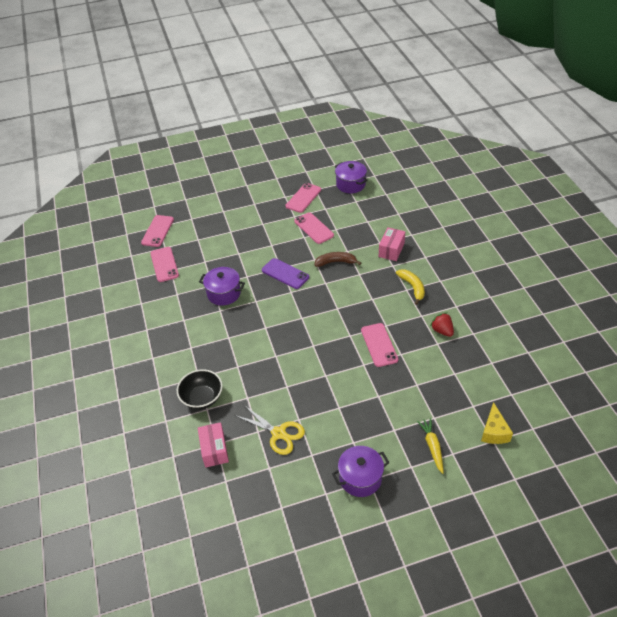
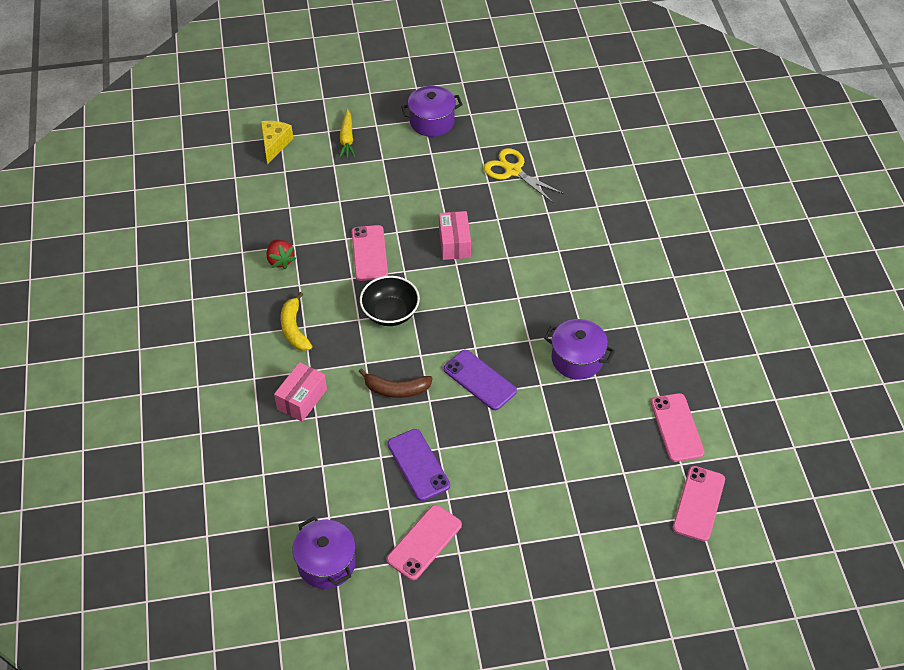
camera: 175 degrees left, 5 degrees up
black bowl [177,369,223,409] -> black bowl moved to [360,276,420,326]
pink box [198,422,229,468] -> pink box moved to [439,211,471,260]
pink phone [294,212,334,244] -> purple phone [387,429,450,501]

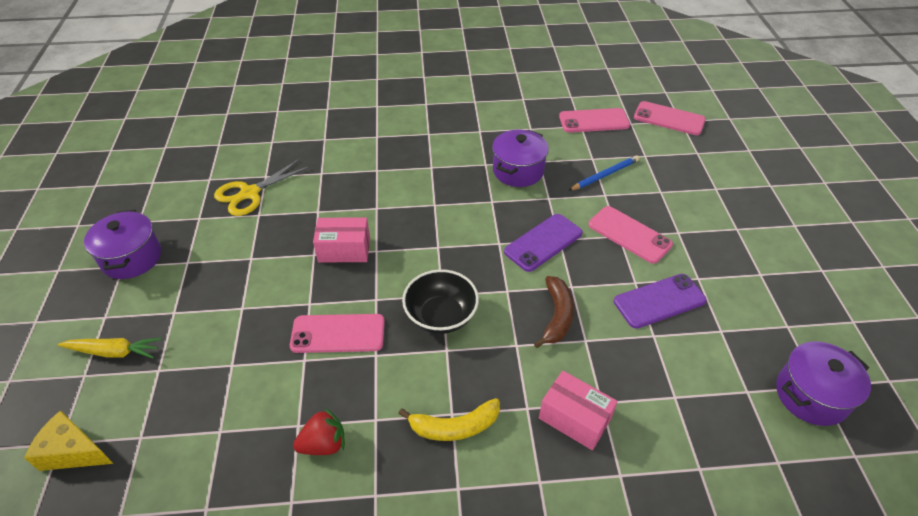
camera: 85 degrees left, 5 degrees down
pink phone [387,505,462,580] -> pink phone moved to [588,206,673,264]
none -> blue pencil [568,155,639,191]

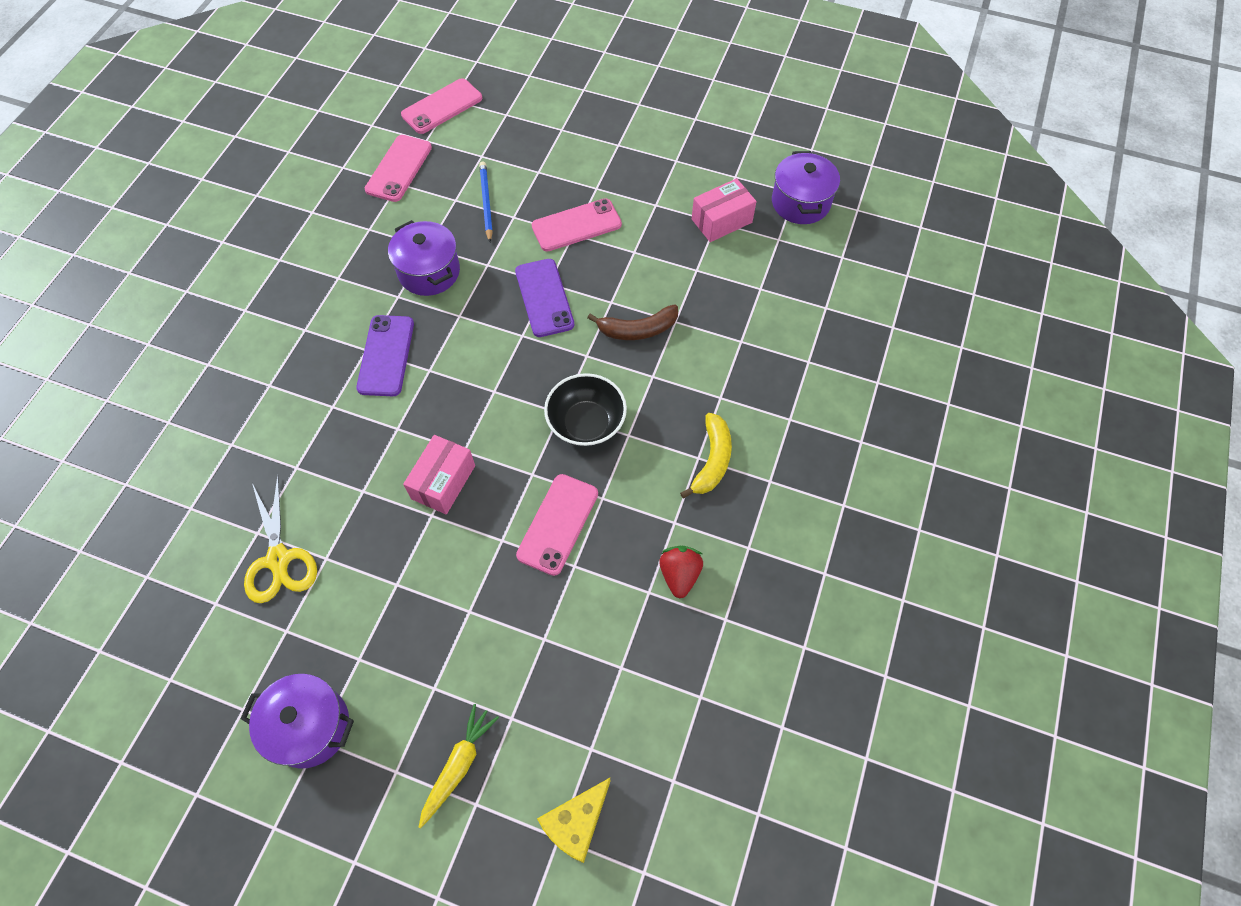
camera: 65 degrees left, 15 degrees up
brown banana [534,276,574,348] -> brown banana turned 135 degrees clockwise [588,304,678,340]
pink box [539,371,618,450] -> pink box moved to [692,178,756,242]
purple phone [614,274,707,329] -> purple phone moved to [356,315,414,396]

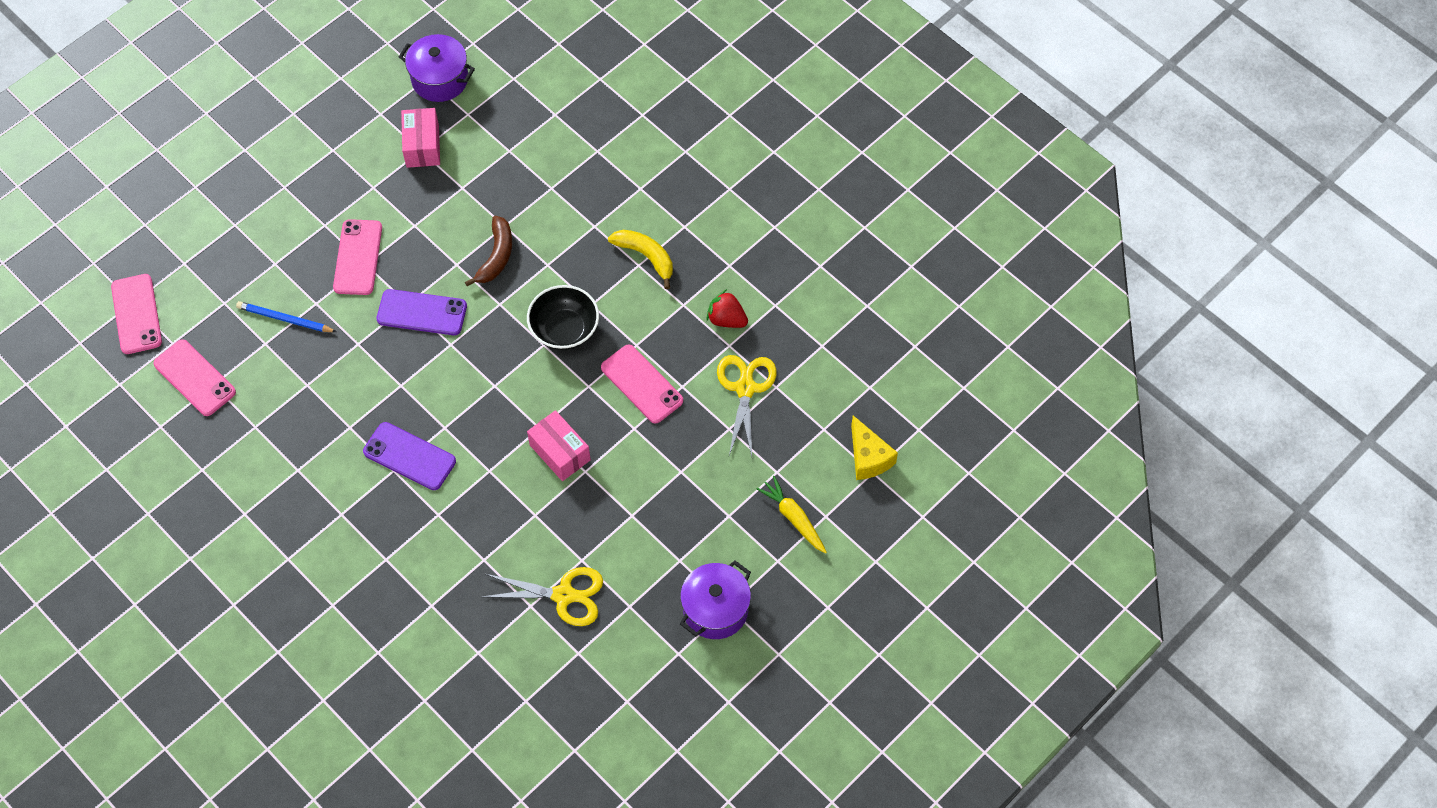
camera: 65 degrees left, 0 degrees up
purple pot [388,220,460,296] -> none
none -> yellow scissors [717,355,777,456]

